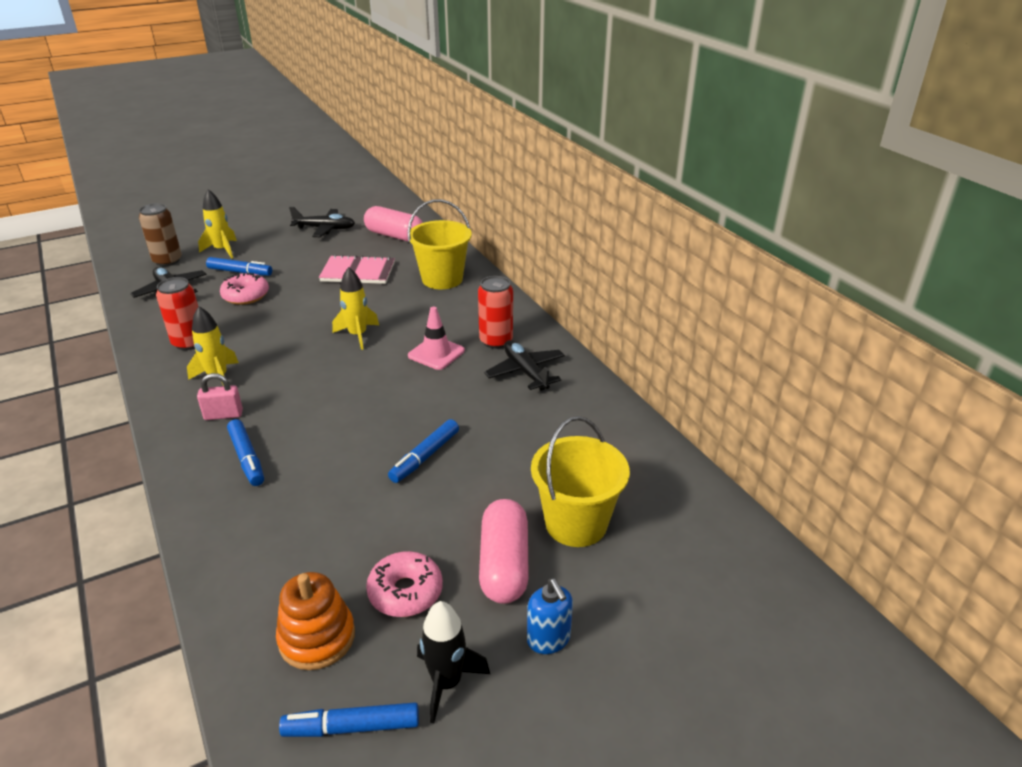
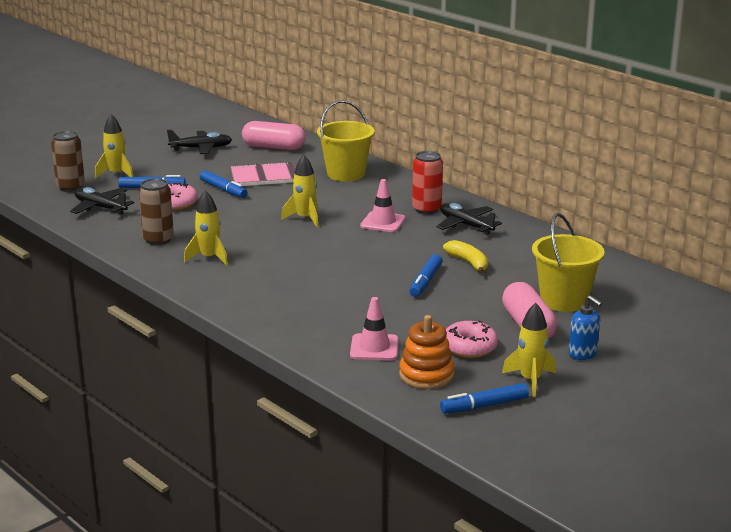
camera: 15 degrees left, 10 degrees down
red can [156,277,198,350] -> brown can [139,178,174,245]
pink padlock [197,373,243,420] -> none
blue marker [227,419,264,486] -> blue marker moved to [200,170,248,198]
black rocket [417,601,490,723] -> yellow rocket [502,303,556,397]
none -> pink traffic cone [350,297,399,360]
none -> yellow banana [443,240,488,274]

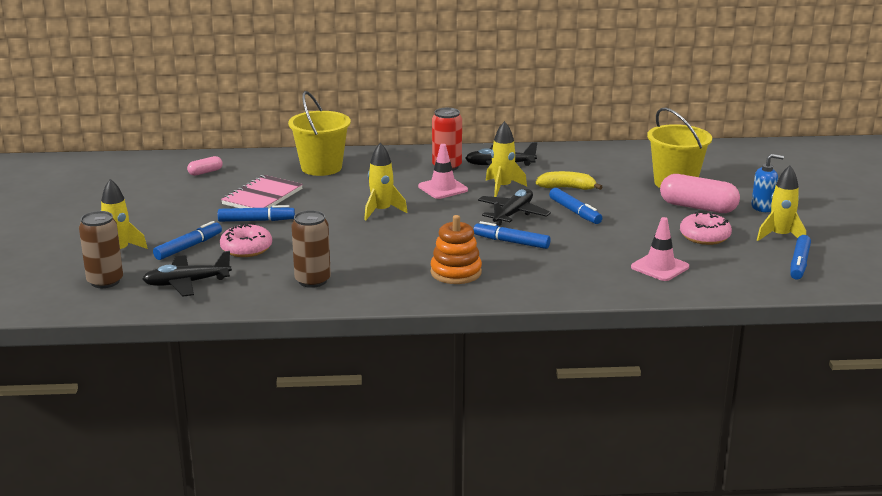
camera: 50 degrees left, 0 degrees up
black plane [167,129,232,154] -> black plane moved to [478,189,551,226]
yellow rocket [184,190,228,266] -> yellow rocket moved to [486,121,527,197]
pink capsule [242,121,306,150] -> pink capsule [187,156,223,176], size x0.50
orange stacking toy [399,315,454,389] -> orange stacking toy moved to [431,215,482,284]
none -> blue marker [473,221,551,249]

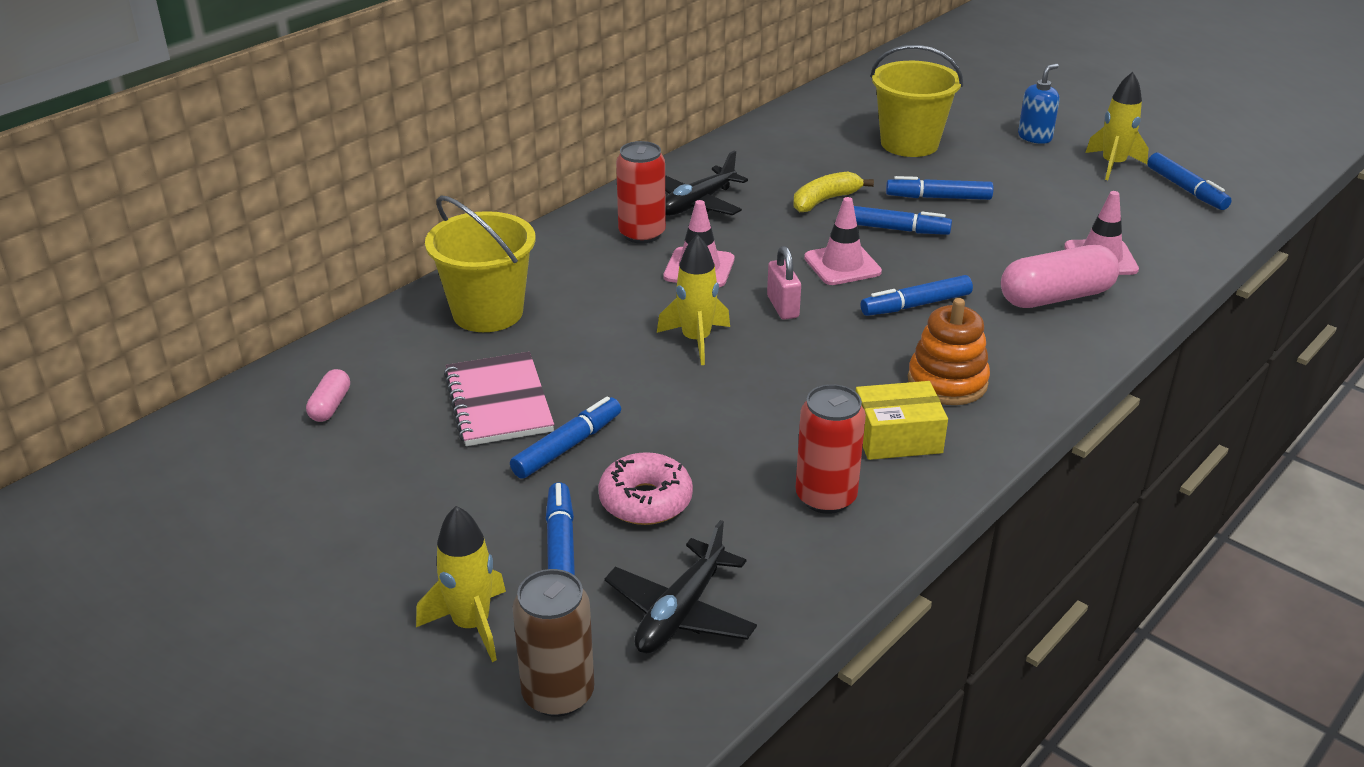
camera: 45 degrees left, 10 degrees up
brown can [292,210,331,288] -> red can [796,384,866,514]
black plane [478,189,551,226] -> pink traffic cone [804,197,882,285]
yellow rocket [486,121,527,197] -> none
pink capsule [660,174,740,213] -> pink capsule moved to [1001,245,1120,308]
pink donut [680,212,732,245] -> none
none -> pink padlock [767,246,801,320]
none -> yellow box [855,381,948,460]
none -> blue marker [886,176,994,200]

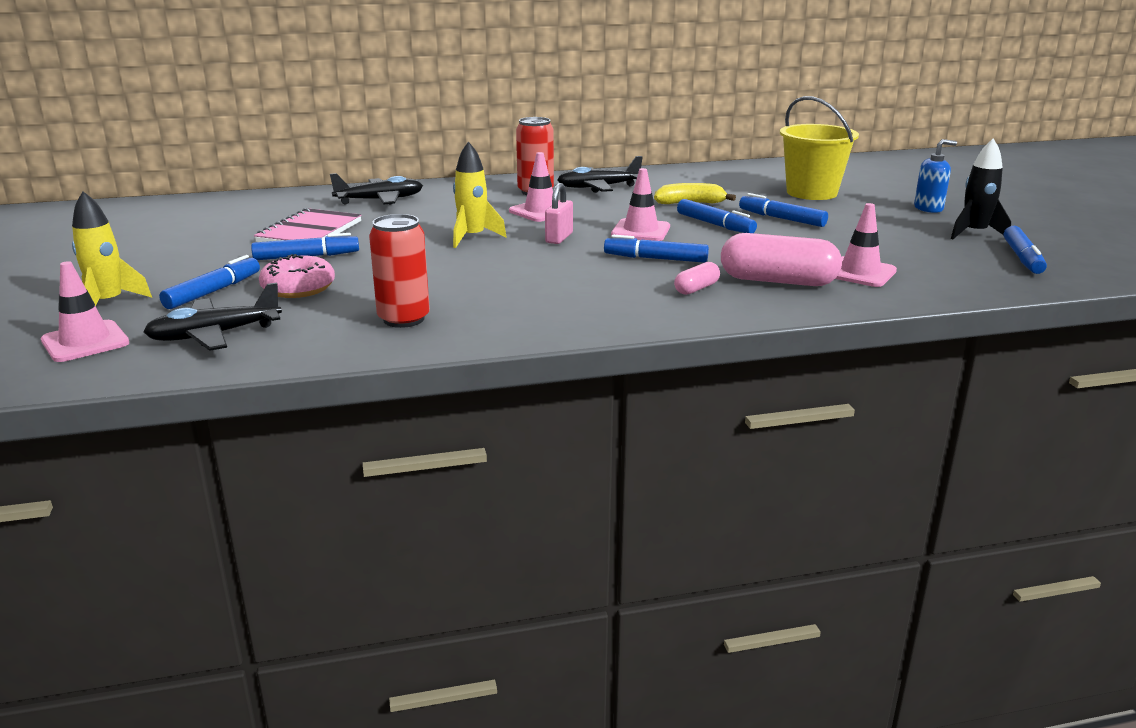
camera: 35 degrees right, 10 degrees down
pink capsule [306,369,350,422] -> pink capsule moved to [674,262,720,295]
yellow bucket [425,195,536,332] -> black plane [330,173,423,204]
brown can [512,569,594,717] -> pink traffic cone [41,261,129,362]
yellow box [855,381,948,460] -> none
orange stacking toy [908,298,990,405] -> none
yellow rocket [1085,72,1149,180] -> black rocket [951,138,1011,239]

